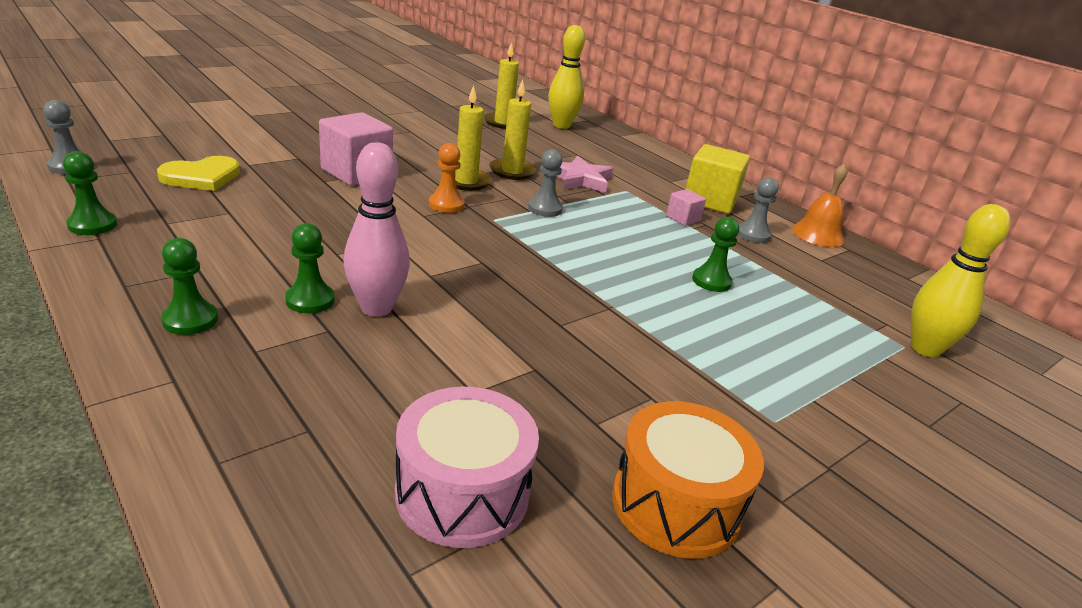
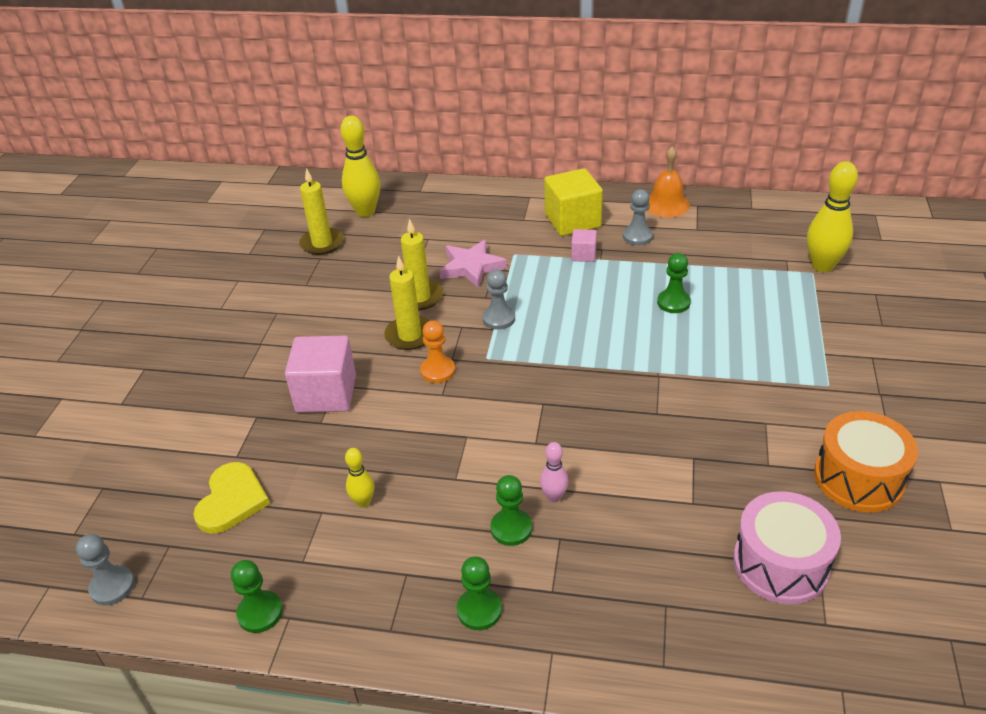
camera: 35 degrees left, 10 degrees up
pink bowling pin [344,142,410,317] -> pink bowling pin [540,442,569,502], size x0.52
none -> yellow bowling pin [345,448,375,508]

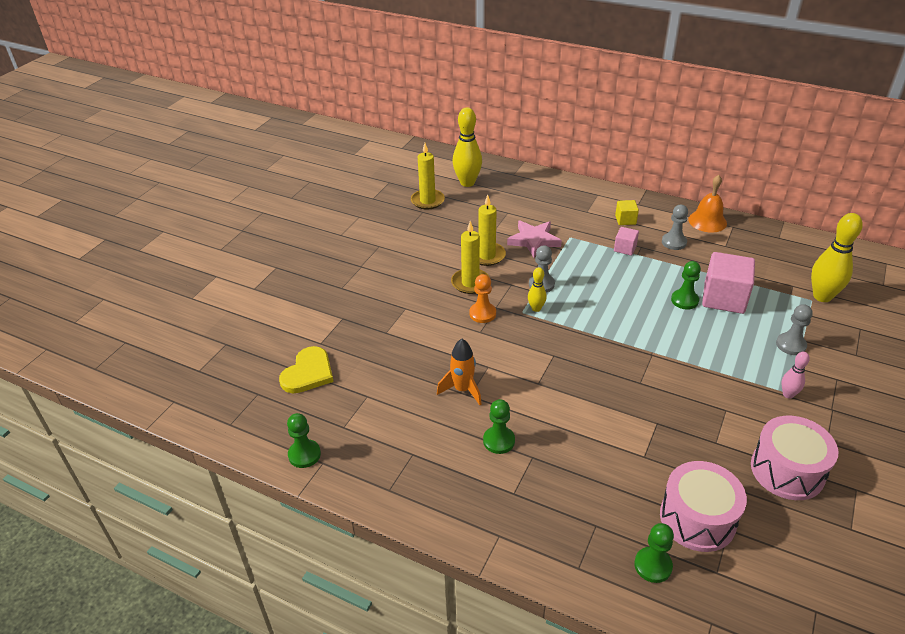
camera: 15 degrees right, 0 degrees up
grey pawn [76,534,135,606] -> grey pawn moved to [776,304,813,355]
pink cube [285,336,356,412] -> pink cube moved to [702,252,755,314]
yellow bowling pin [345,448,375,508] -> yellow bowling pin moved to [528,267,547,312]
green pawn [457,556,502,630] -> green pawn moved to [634,523,674,583]
pink bowling pin [540,442,569,502] -> pink bowling pin moved to [781,352,810,399]
yellow cube [544,168,603,236] -> yellow cube [615,200,639,225], size x0.50
orange drum [814,411,918,513] -> pink drum [751,416,838,500]
none -> orange rocket [437,339,482,405]

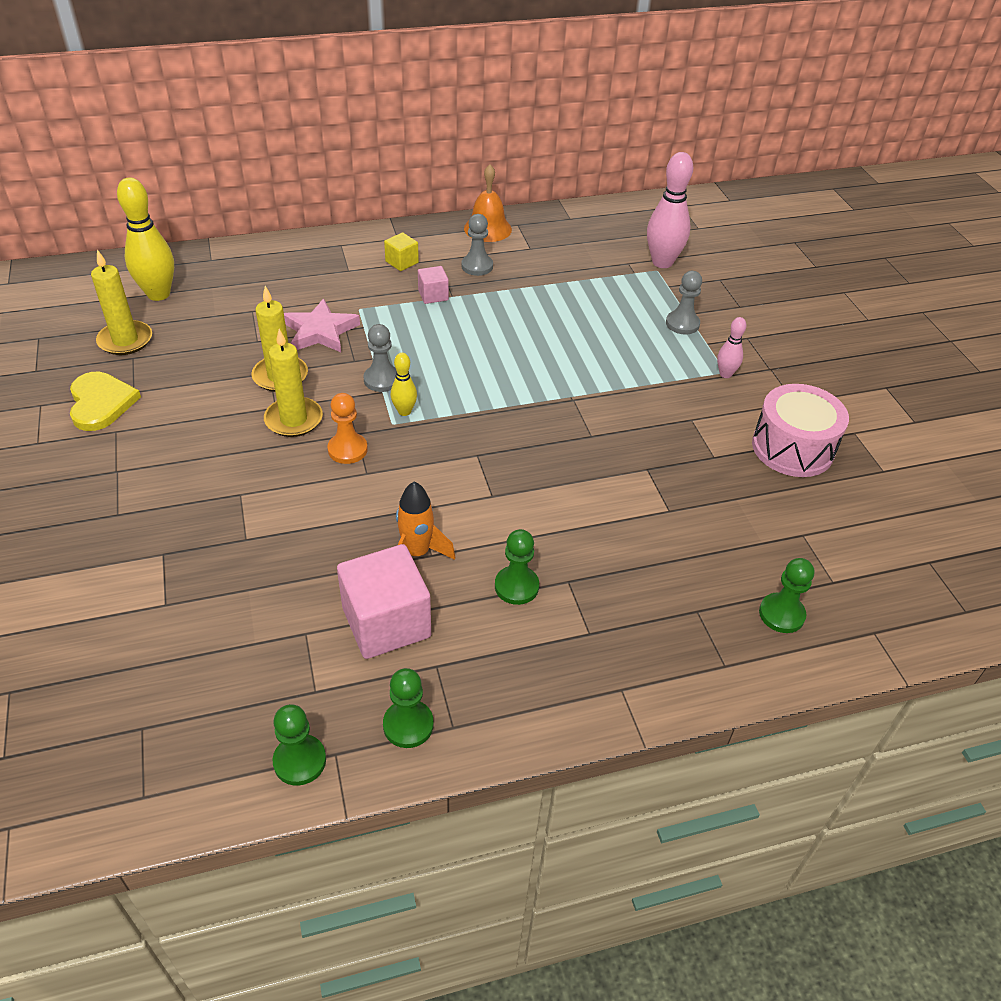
camera: 45 degrees left, 5 degrees up
yellow heart [279,346,334,393] -> yellow heart moved to [70,372,141,431]
pink drum [660,461,747,552] -> none
green pawn [671,261,701,310] -> green pawn moved to [383,668,434,748]
pink cube [702,252,755,314] -> pink cube moved to [337,544,431,659]
yellow bowling pin [811,213,863,302] -> pink bowling pin [647,152,693,268]

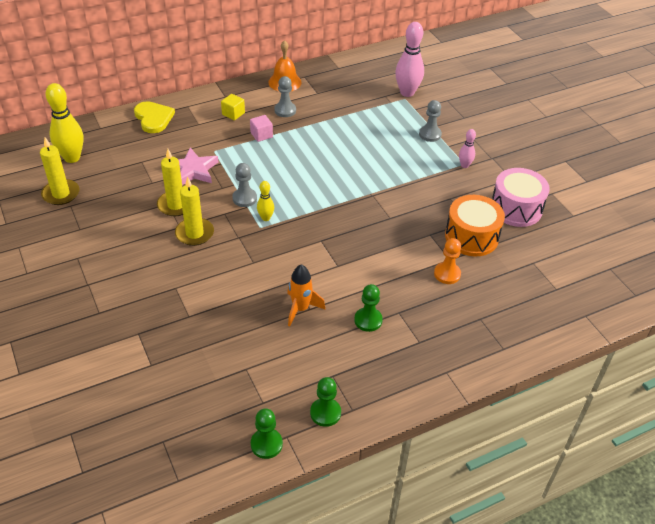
camera: 10 degrees left, 0 degrees up
yellow heart [70,372,141,431] -> yellow heart moved to [134,101,175,133]
orange pawn [327,393,368,464] -> orange pawn moved to [434,238,461,284]
pink cube [337,544,431,659] -> none
green pawn [759,558,814,633] -> none
none -> orange drum [445,195,505,256]

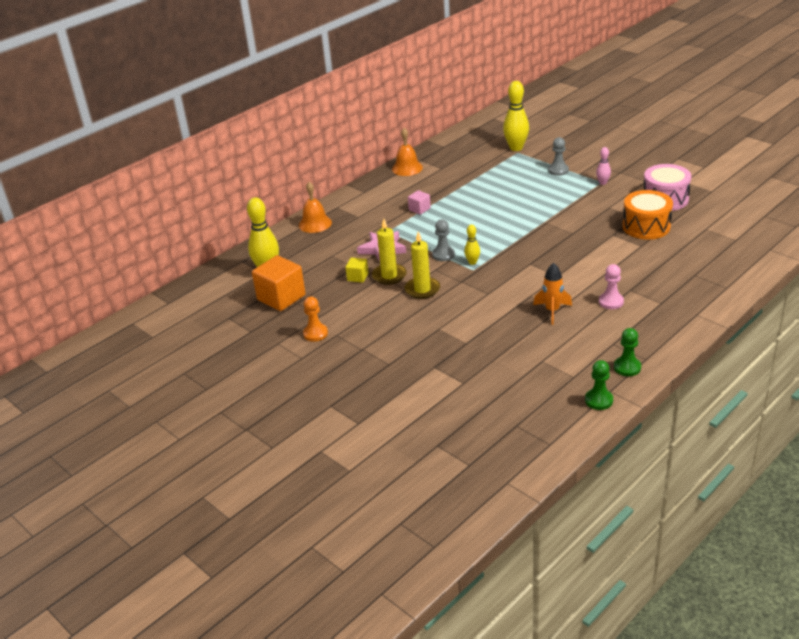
camera: 15 degrees left, 10 degrees down
yellow candle [40,137,80,205] -> orange cube [252,255,306,311]
yellow heart [134,101,175,133] -> orange bell [299,182,332,233]
yellow cube [221,94,245,120] -> yellow cube moved to [345,257,369,283]
grey pawn [274,76,296,117] -> none
green pawn [354,284,383,332] -> pink pawn [599,264,624,309]
pink bowling pin [395,22,424,97] -> yellow bowling pin [503,81,529,151]
orange pawn [434,238,461,284] -> orange pawn moved to [303,296,328,342]

